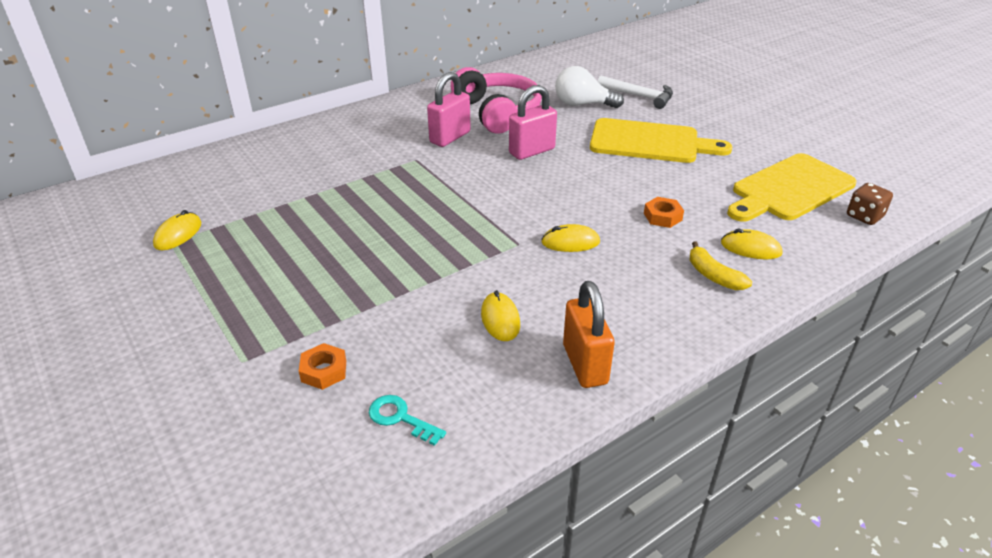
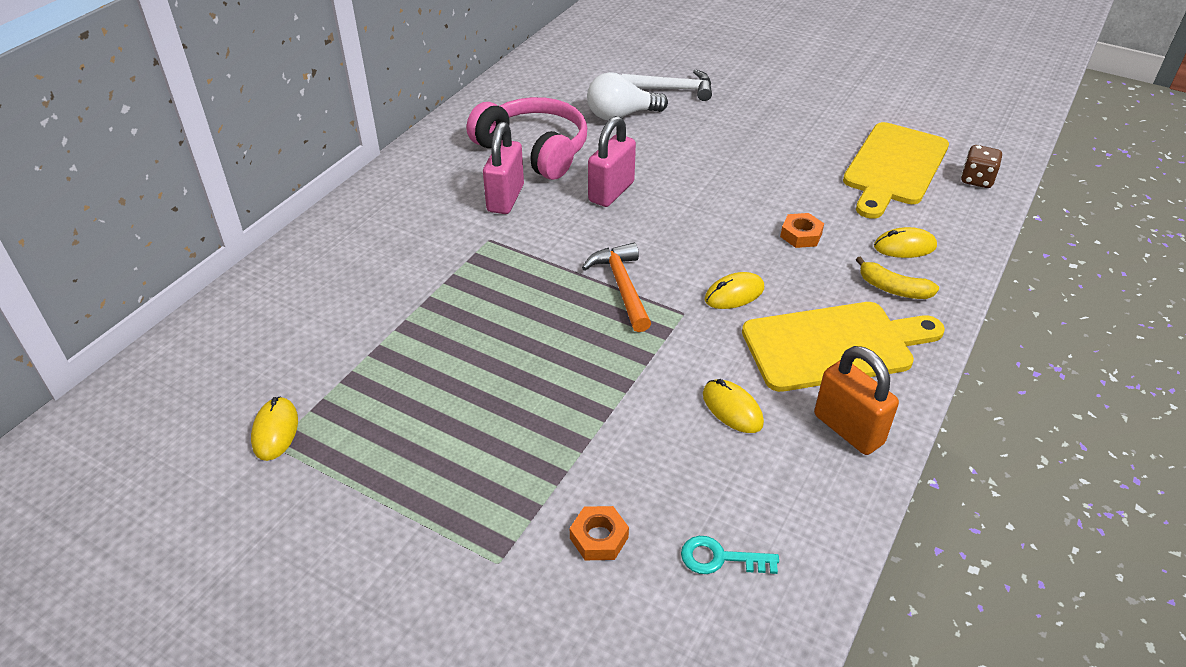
camera: 25 degrees left, 5 degrees up
yellow cutting board [590,118,732,163] -> yellow cutting board moved to [742,302,945,392]
none -> orange hammer [582,243,651,332]

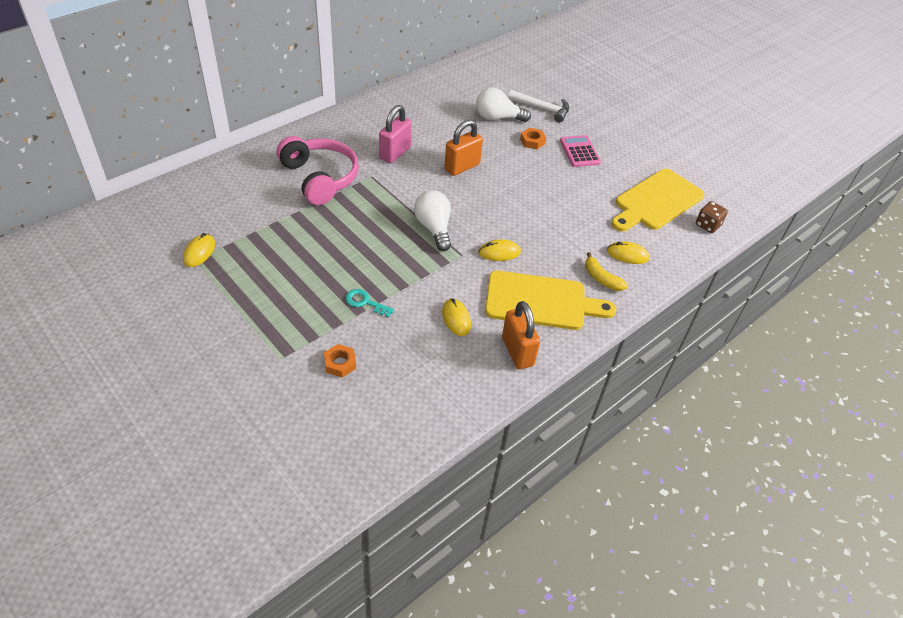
camera: 15 degrees right, 5 degrees up
pink headphones [467,97,587,180] -> pink headphones moved to [276,136,359,205]
orange hammer [582,243,651,332] -> white light bulb [414,190,451,251]
pink padlock [588,116,636,207] -> orange padlock [444,120,483,176]
turquoise key [681,536,779,574] -> turquoise key moved to [346,289,395,318]
orange nut [780,213,824,248] -> orange nut moved to [520,128,546,149]
none -> pink calculator [560,135,601,167]

